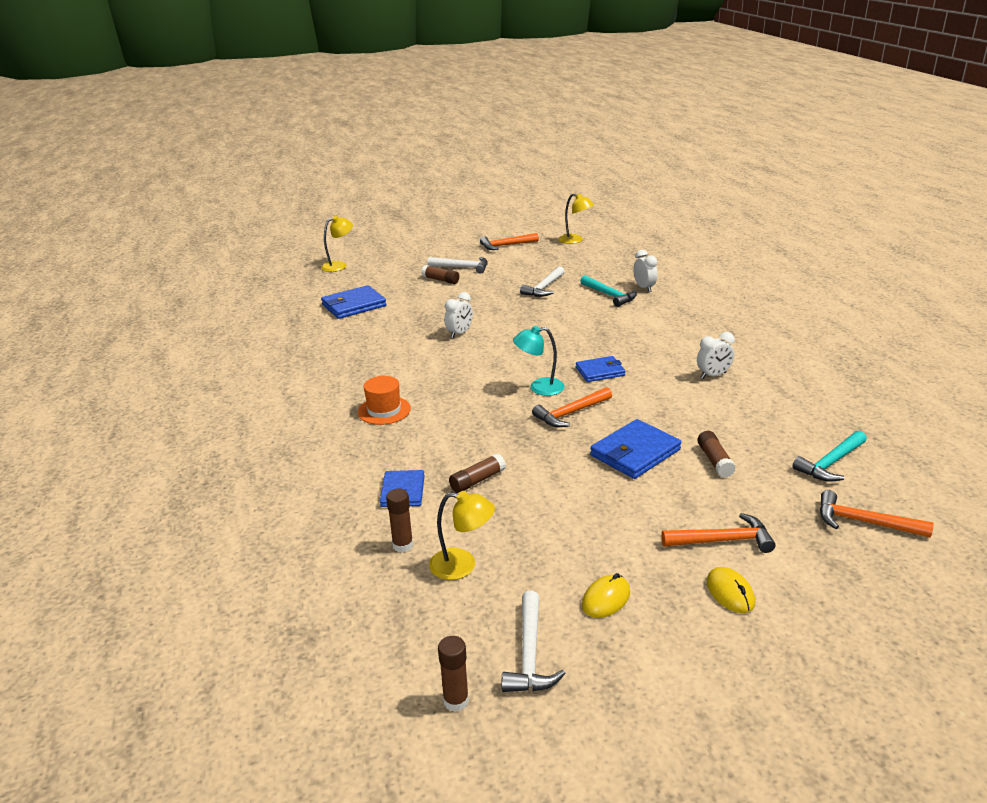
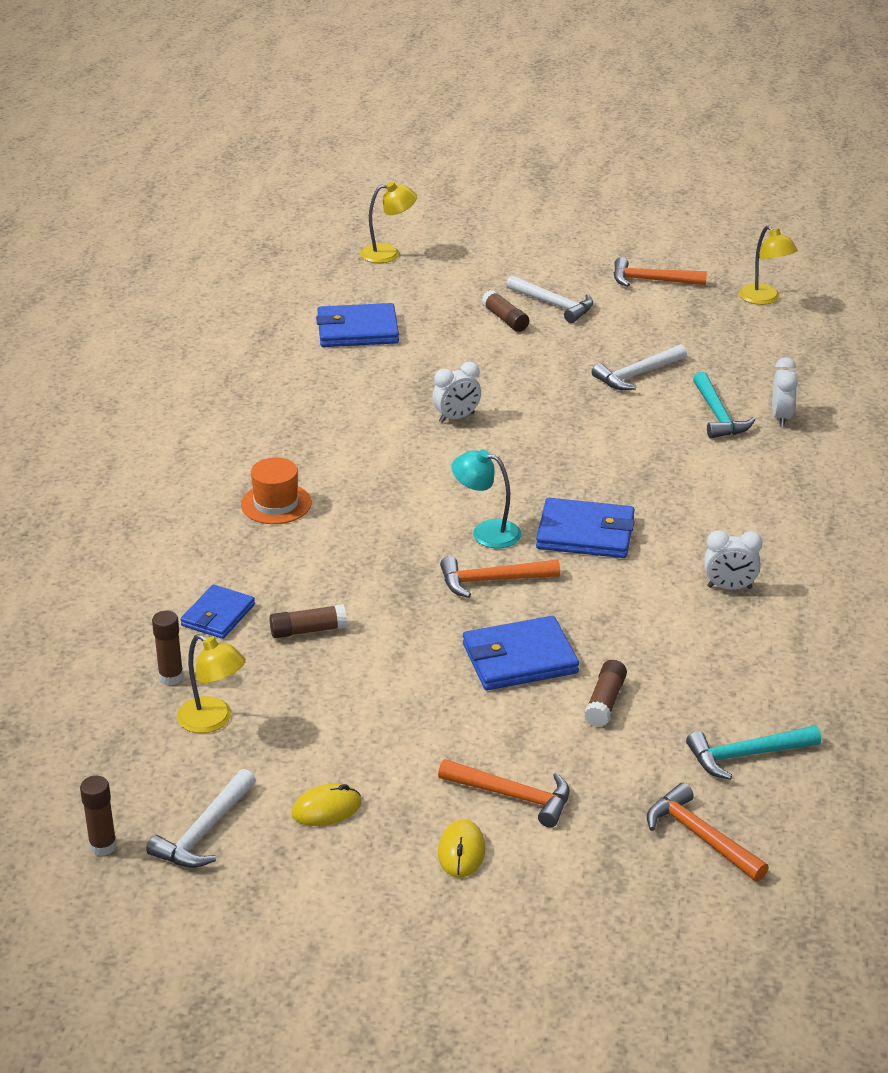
camera: 25 degrees right, 5 degrees up
blue wallet [576,356,625,382] -> blue wallet [536,498,635,558], size x1.52

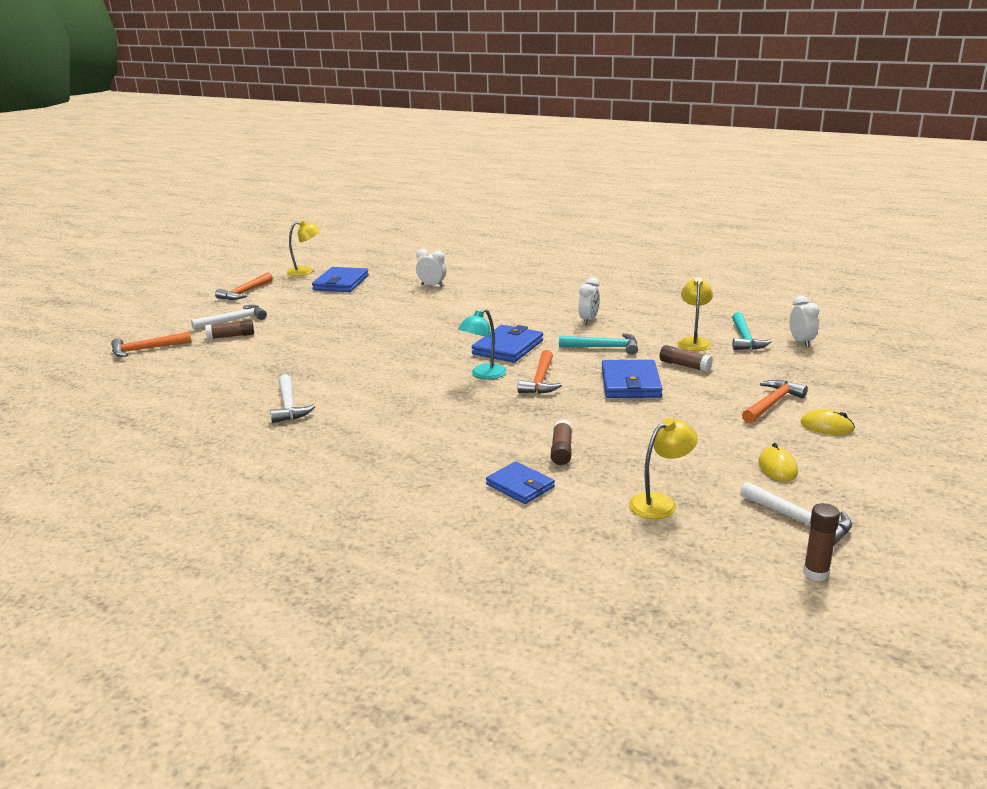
camera: 70 degrees left, 10 degrees down
brown glue stick [152,610,184,685] -> none
orange hat [241,458,312,524] -> none
blue wallet [316,303,399,347] -> blue wallet moved to [312,267,369,292]
yellow lamp [361,182,417,263] -> yellow lamp moved to [677,277,713,351]
white clock [433,362,481,423] -> white clock moved to [790,296,820,347]
white hammer [592,344,687,390] -> white hammer moved to [270,374,315,423]
orange hammer [647,783,769,881] -> orange hammer moved to [111,332,192,357]
turquoise hammer [693,372,755,438] -> turquoise hammer moved to [559,333,638,355]

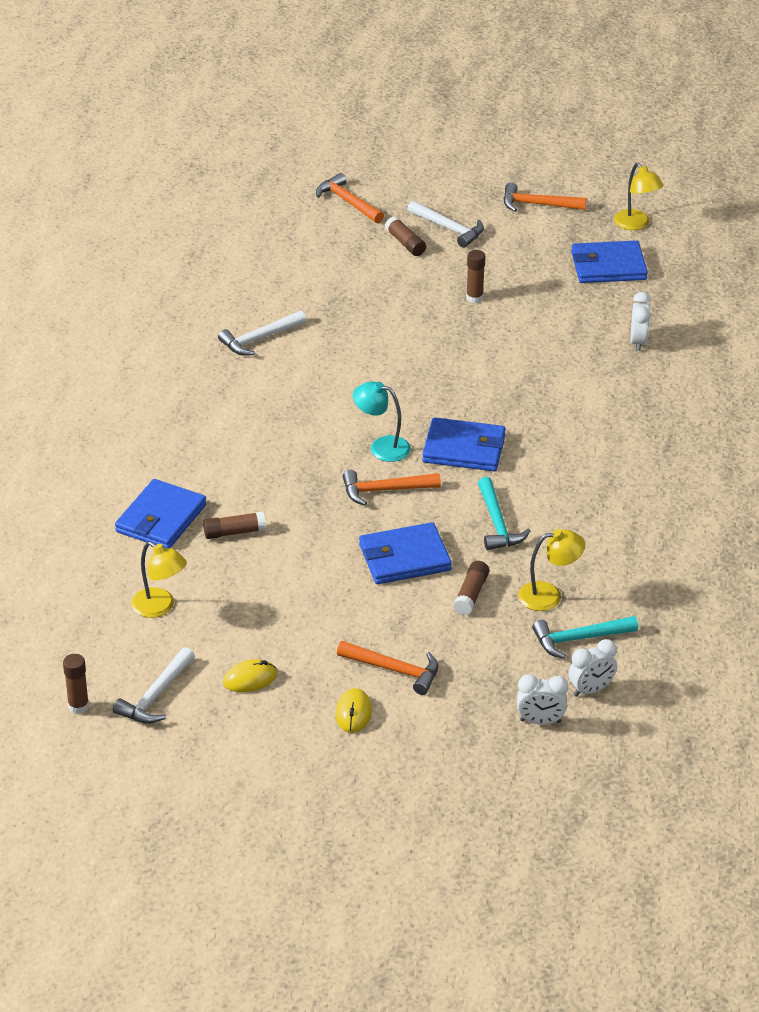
camera: 70 degrees right, 15 degrees up
blue wallet [486,461,555,504] -> blue wallet [115,479,207,548], size x1.52
white clock [579,277,600,325] -> white clock moved to [517,674,568,725]
none -> brown glue stick [466,250,486,303]

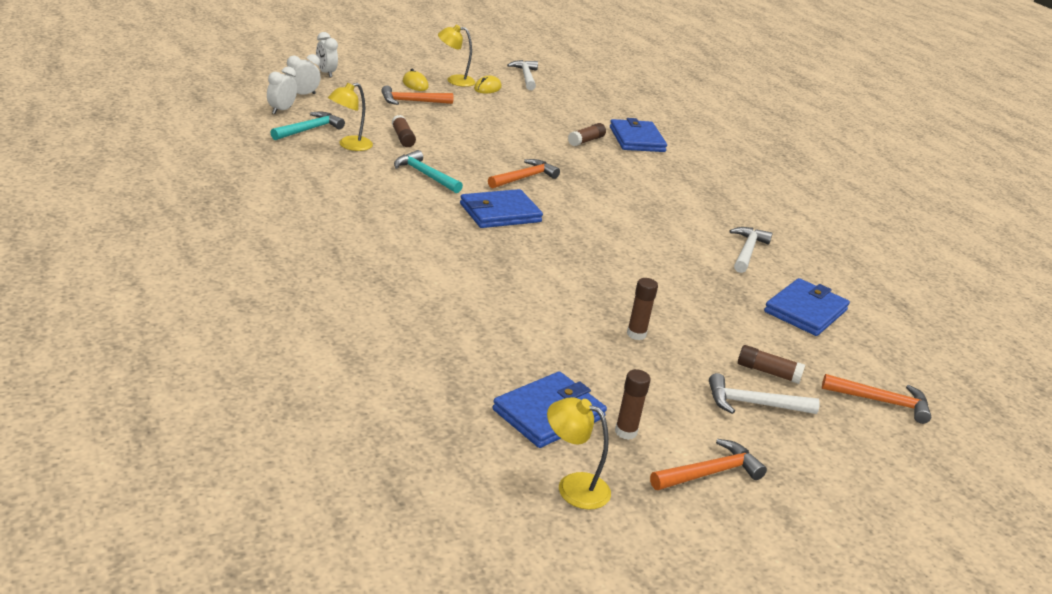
camera: 140 degrees right, 10 degrees down
brown glue stick [63,654,89,714] -> brown glue stick moved to [615,369,651,440]
yellow lamp [131,542,187,618] -> yellow lamp moved to [438,25,476,87]
turquoise lamp [353,381,411,462] -> none
blue wallet [359,522,452,584] -> blue wallet moved to [764,278,850,336]
white clock [631,292,651,351] -> white clock moved to [316,32,338,77]

